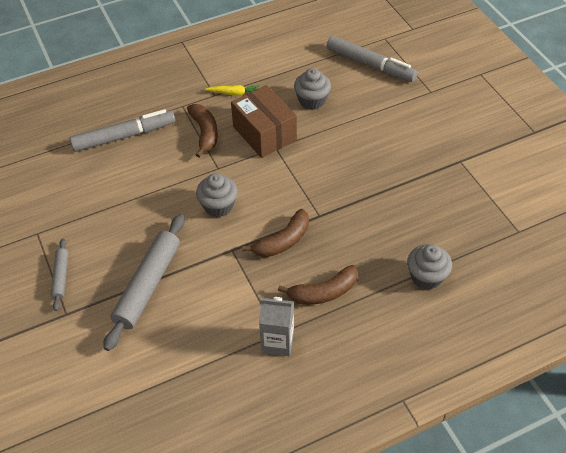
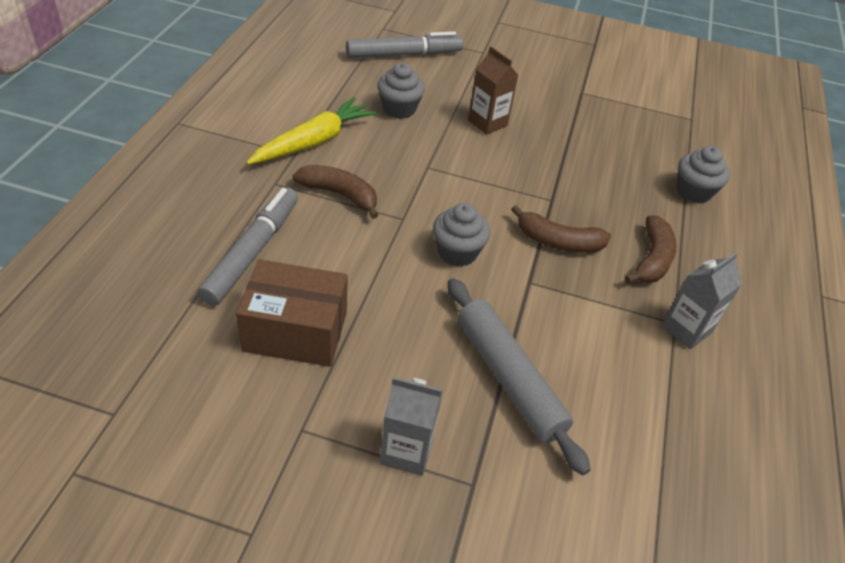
camera: 55 degrees left, 5 degrees down
grey rolling pin [51,239,68,311] -> grey carton [380,376,443,476]
yellow carrot [205,85,260,95] -> yellow carrot [246,97,377,165], size x1.99
brown box [231,85,297,158] -> brown box moved to [236,259,348,367]
brown banana [242,209,309,257] -> brown banana turned 105 degrees clockwise [511,205,611,253]
none -> brown carton [468,46,519,135]

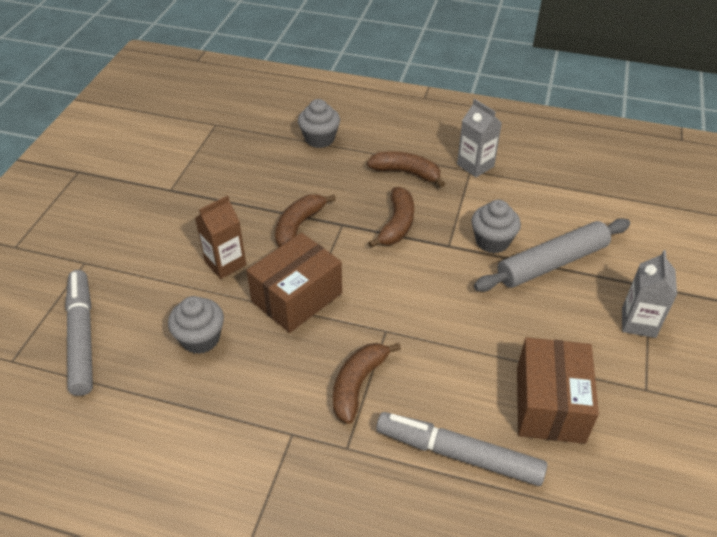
camera: 85 degrees left, 0 degrees up
yellow carrot [246,97,377,165] -> none
grey cupcake [433,203,490,266] -> grey cupcake moved to [471,200,521,253]
none -> brown box [246,233,342,333]
none -> brown banana [275,194,336,247]

